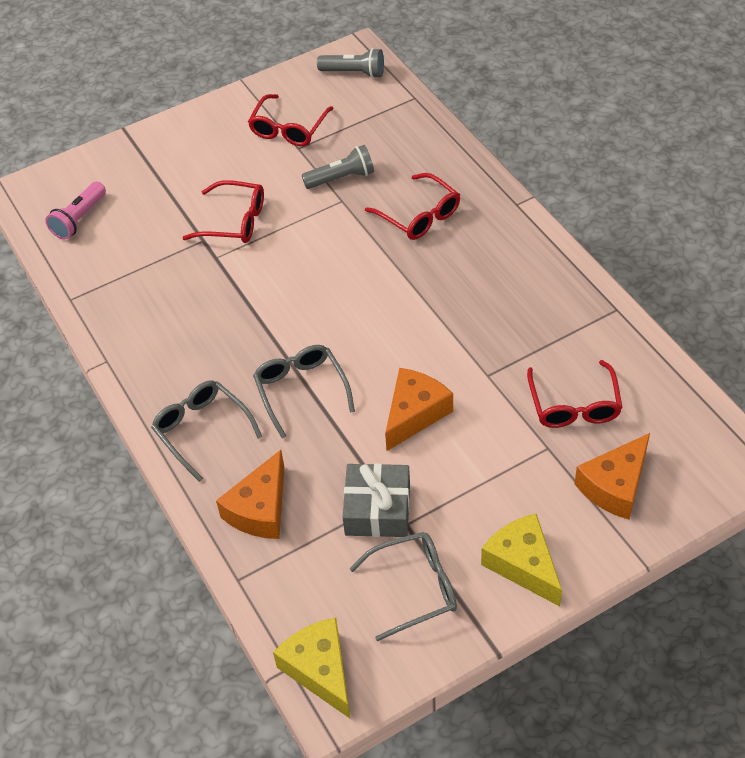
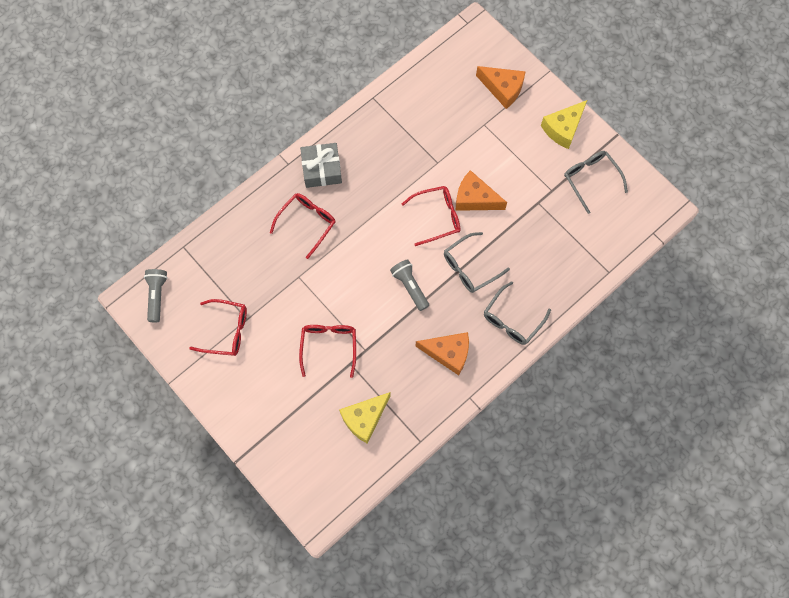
camera: 105 degrees left, 20 degrees up
pink flashlight [45,181,106,240] -> none
orange cheese [216,450,284,539] -> orange cheese moved to [416,332,469,375]
yellow cheese [273,617,350,718] -> yellow cheese moved to [339,392,391,444]
grey flashlight [302,145,374,189] -> grey flashlight moved to [390,259,429,311]
grey gift [342,463,410,537] -> grey gift moved to [300,143,342,188]
red glasses [527,360,623,428] -> red glasses moved to [402,186,460,246]

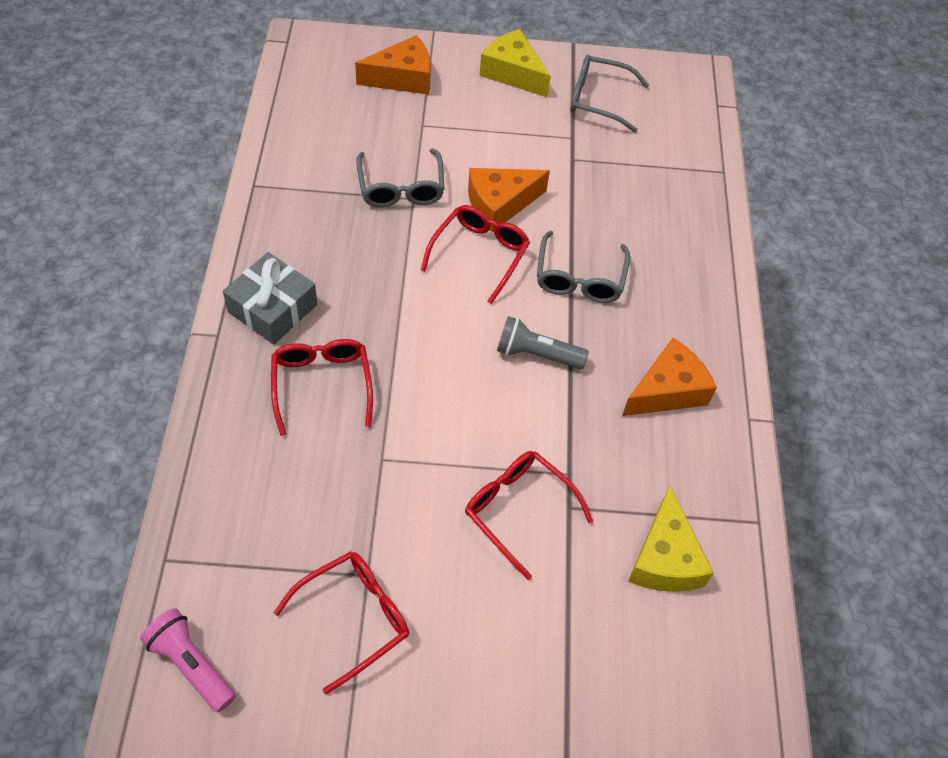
camera: 50 degrees left, 15 degrees down
grey flashlight [144,269,168,323] -> pink flashlight [140,608,236,713]
grey glasses [484,281,551,345] -> grey glasses moved to [356,148,445,208]
yellow cheese [541,100,587,149] -> yellow cheese turned 135 degrees clockwise [480,29,551,97]

